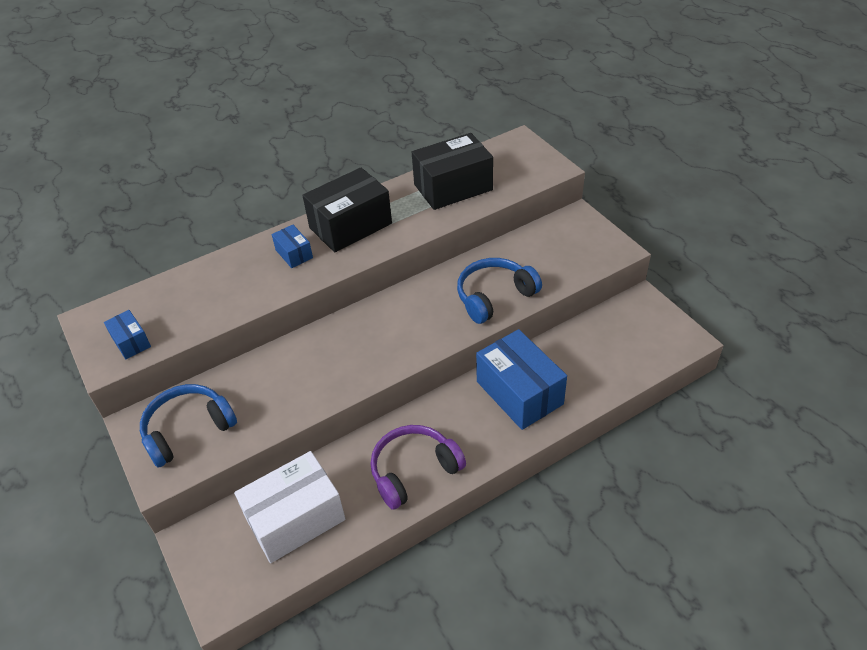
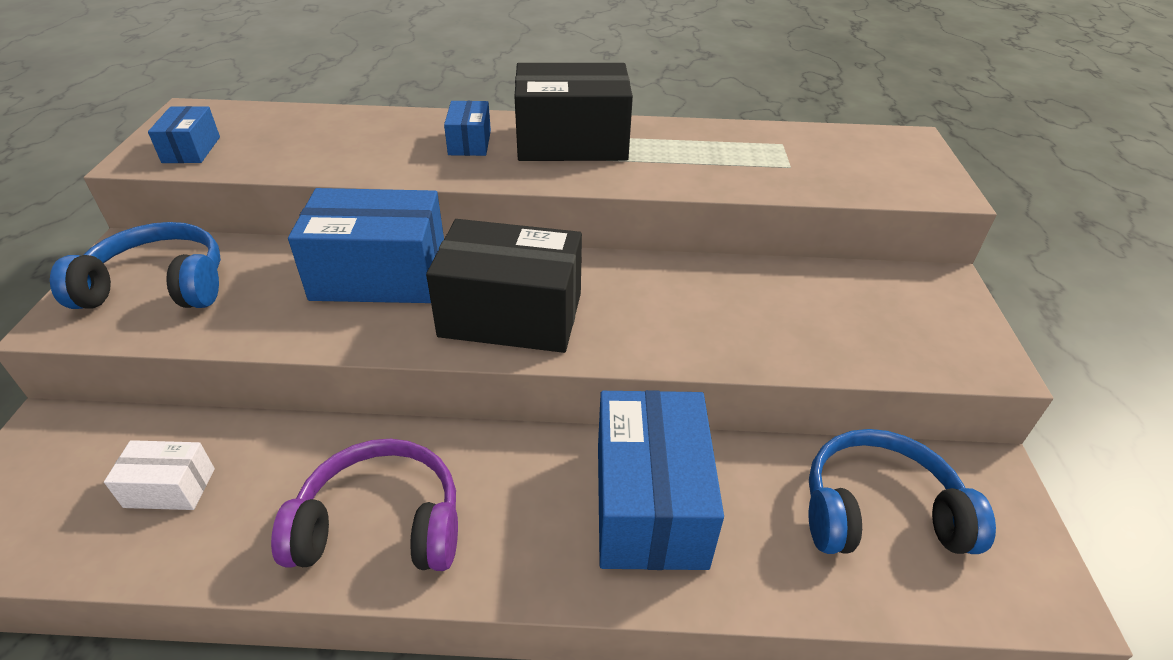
camera: 30 degrees right, 5 degrees down
white box [234,451,345,563] -> white box [104,440,215,510], size x0.49
black box [412,133,493,210] -> black box moved to [426,219,582,353]
blue headphones [457,258,542,324] -> blue headphones moved to [808,429,996,554]
none -> blue box [288,188,444,303]

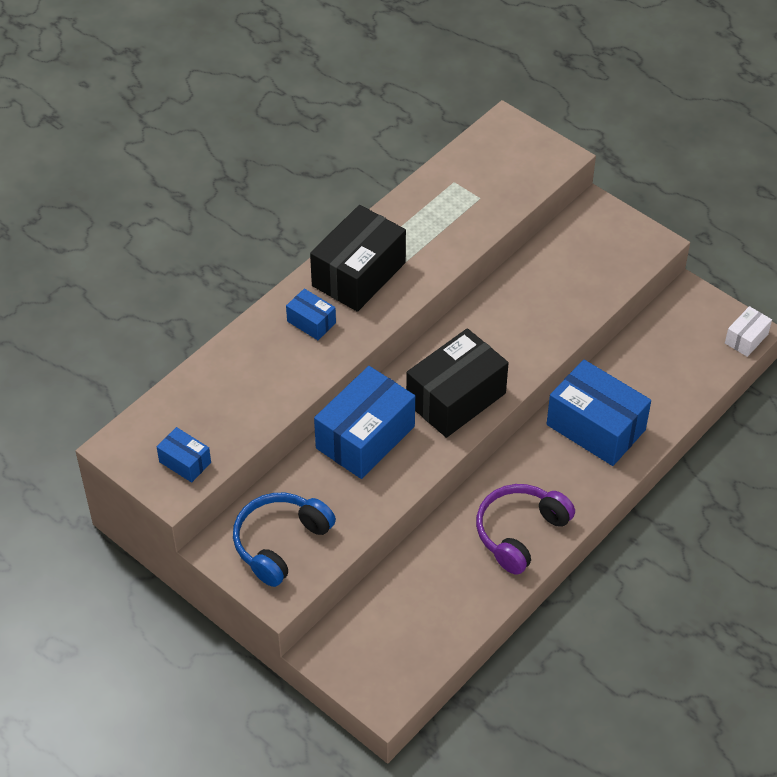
camera: 50 degrees left, 10 degrees up
white box [104,440,215,510] -> white box moved to [725,306,772,357]
blue headphones [808,429,996,554] -> none

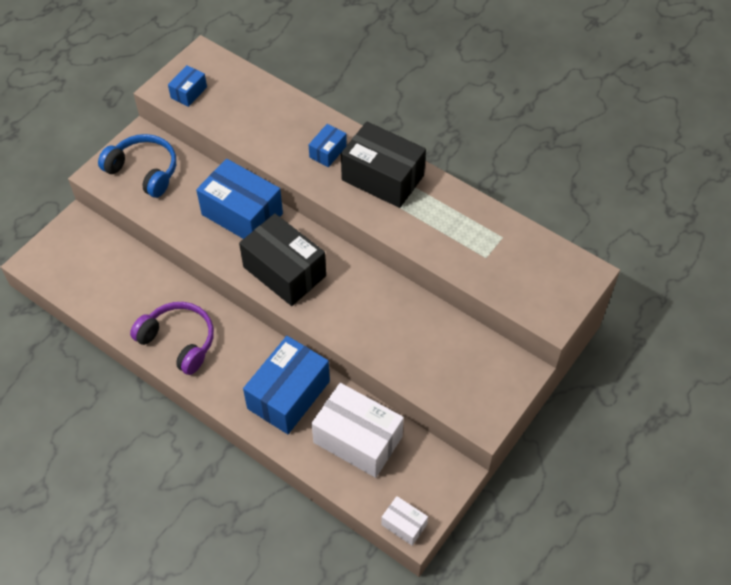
camera: 85 degrees right, 5 degrees up
none -> white box [312,383,404,478]

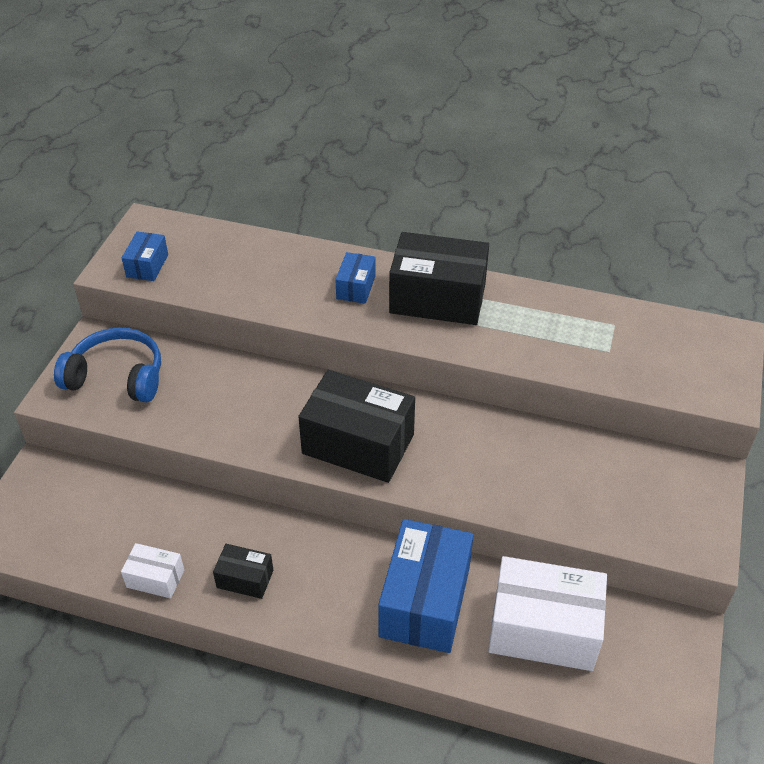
camera: 20 degrees left, 10 degrees down
purple headphones [130,302,214,375] -> black box [213,544,273,599]
blue box [196,159,283,239] -> none
white box [381,496,428,546] -> white box moved to [121,543,184,599]

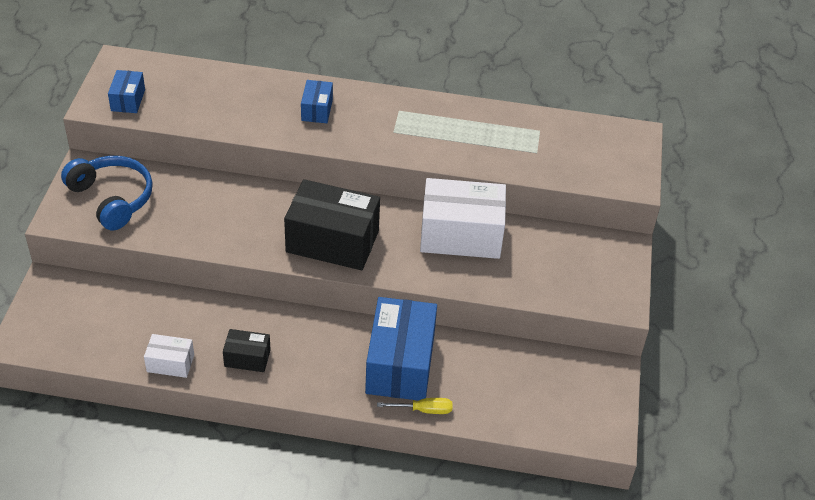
camera: 10 degrees left, 0 degrees up
blue headphones [54,327,161,403] -> blue headphones turned 45 degrees clockwise [61,156,153,231]
black box [389,232,489,325] -> none
white box [488,556,607,671] -> white box moved to [420,178,506,259]
none -> yellow screwdriver [377,398,452,414]

